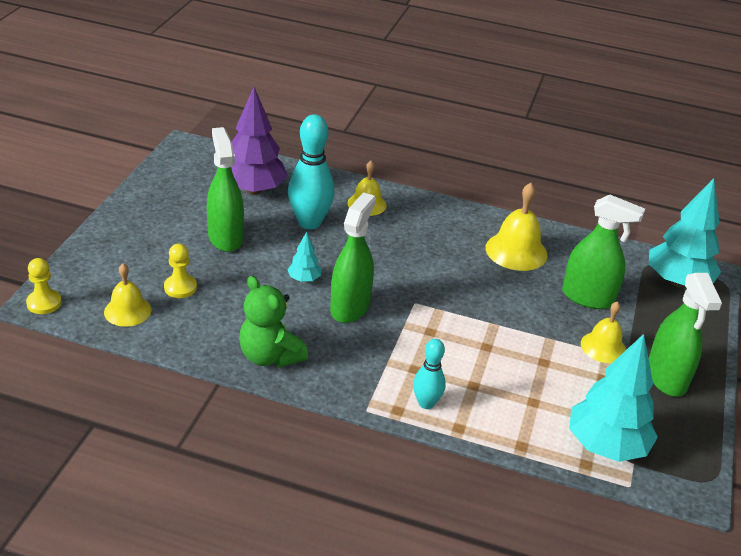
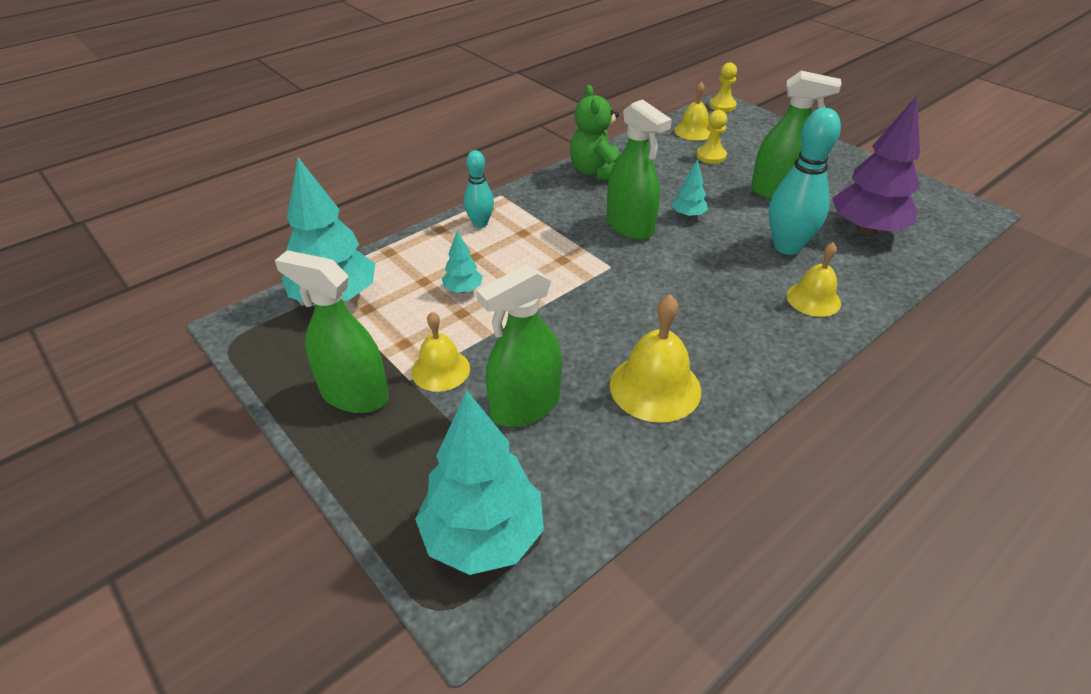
camera: 125 degrees right, 5 degrees up
green teddy bear [239,276,308,368] -> green teddy bear turned 90 degrees counterclockwise [570,85,619,180]
none -> turquoise tree [442,231,483,293]

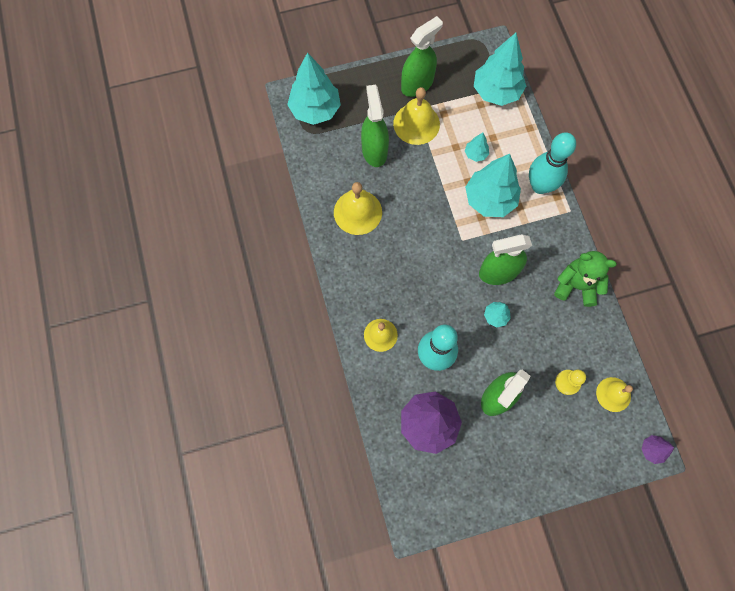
camera: 115 degrees right, 30 degrees up
yellow bell [411,312,470,392] -> yellow bell [393,87,440,145], size x1.52
turquoise bowling pin [464,150,494,228] -> turquoise bowling pin [529,132,576,194], size x1.75
yellow pawn [709,62,737,112] -> purple tree [642,435,674,464]
none -> turquoise tree [465,154,521,217]

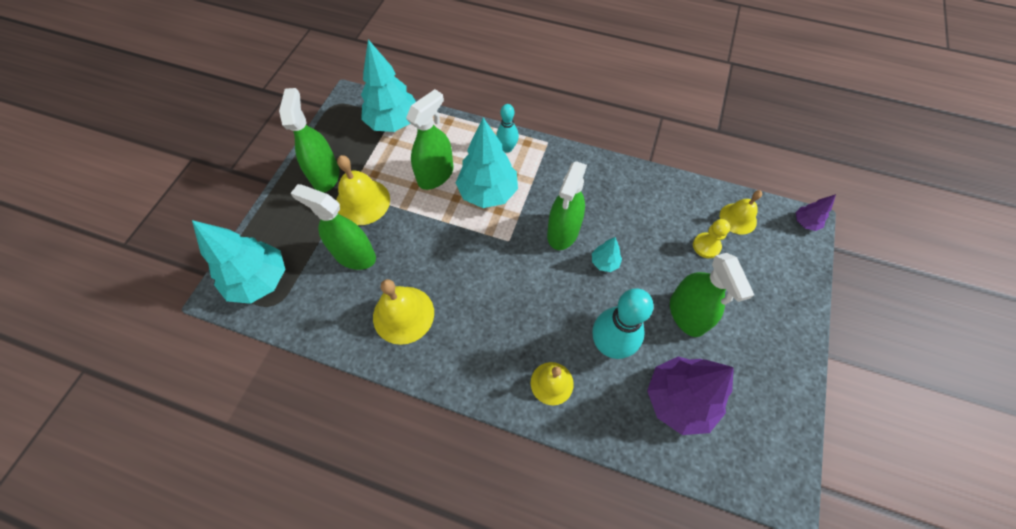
camera: 55 degrees left, 10 degrees down
turquoise tree [465,133,489,162] -> green spray bottle [406,89,454,190]
turquoise bowling pin [529,132,576,194] -> turquoise bowling pin [496,104,519,153], size x0.57
green teddy bear [554,251,617,307] -> none

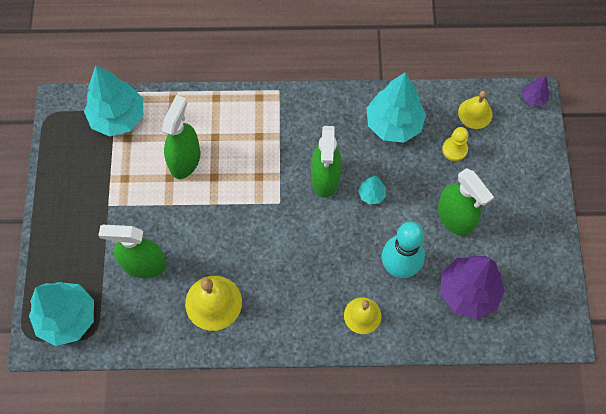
camera: 20 degrees left, 5 degrees up
green spray bottle [279,88,339,192] -> none
yellow bell [336,155,390,225] -> none
turquoise tree [456,118,518,208] -> turquoise tree moved to [366,73,426,143]
turquoise bowling pin [496,104,519,153] -> none

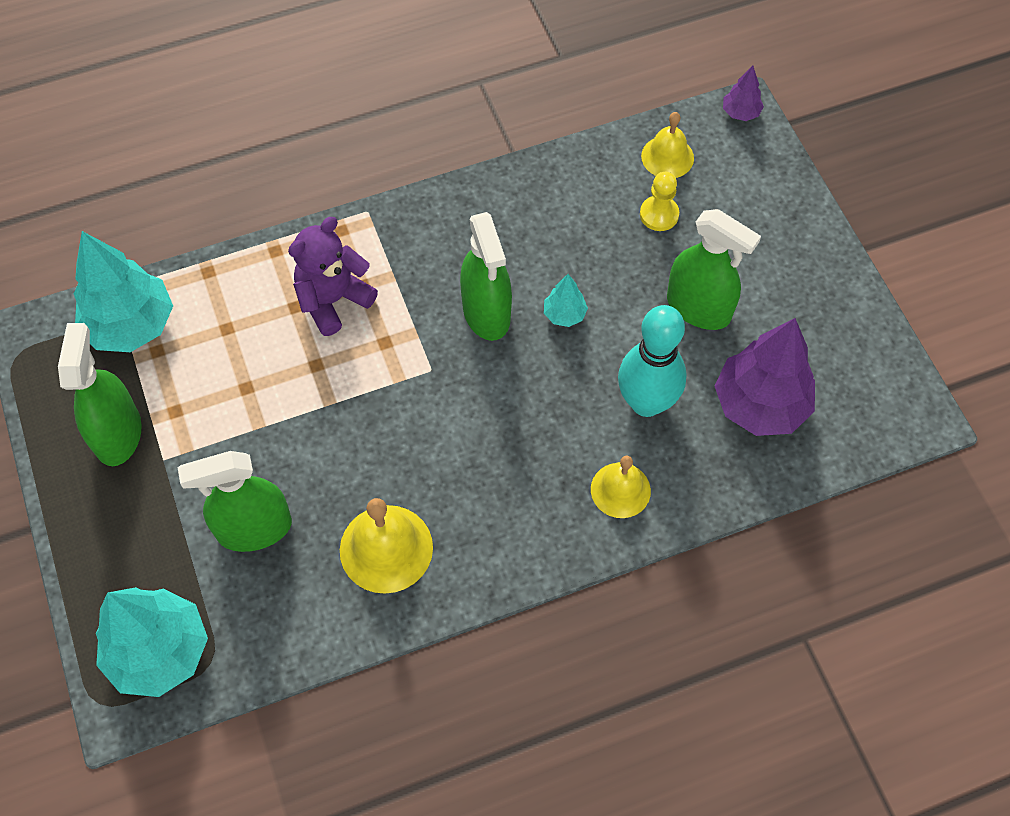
camera: 20 degrees left, 5 degrees down
green spray bottle [162,95,200,179] -> green spray bottle moved to [58,323,142,466]
turquoise tree [366,73,426,143] -> none
none -> purple teddy bear [288,217,378,336]

